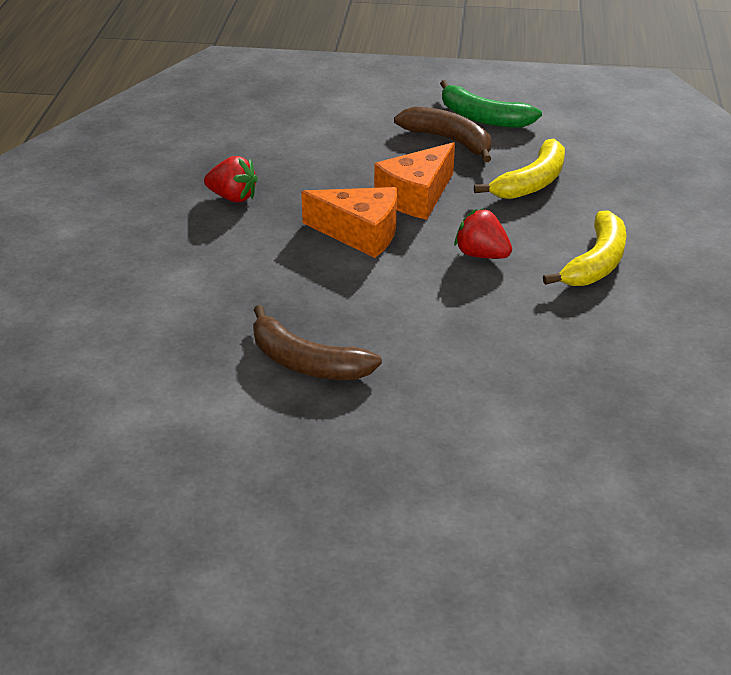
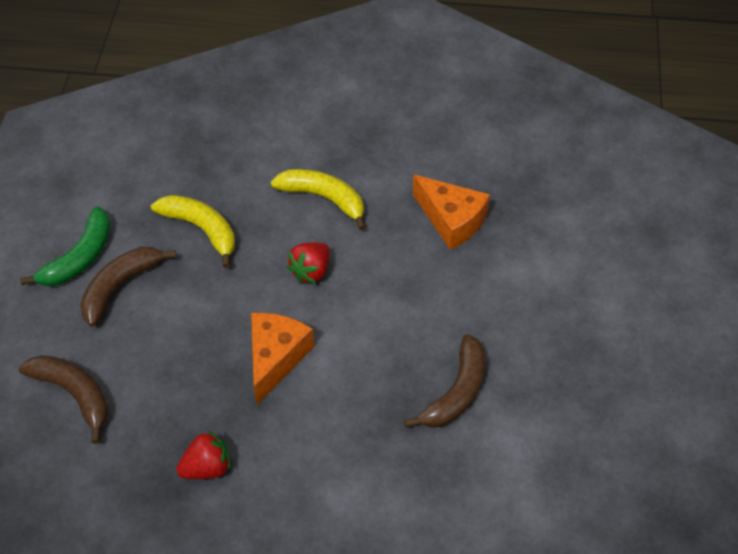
camera: 90 degrees left, 15 degrees up
red strawberry [204,156,258,203] -> red strawberry turned 45 degrees clockwise [176,430,231,479]
orange cheese [374,142,455,220] -> orange cheese moved to [413,175,490,250]
none -> brown banana [19,355,109,444]

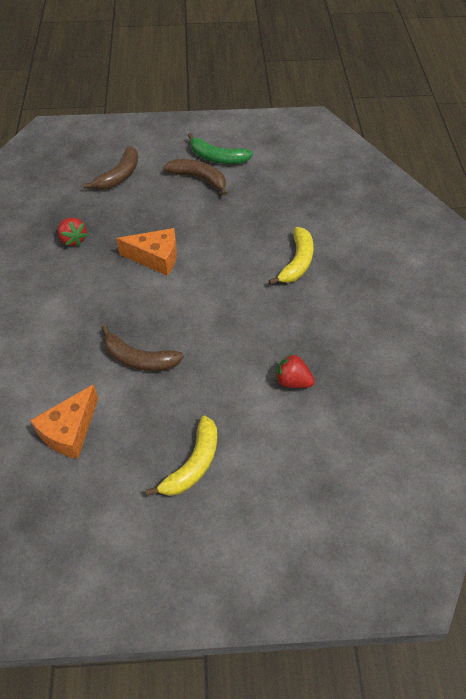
camera: 80 degrees right, 0 degrees up
yellow banana [151,195,235,268] -> yellow banana moved to [146,416,217,496]
red strawberry [287,242,330,284] -> red strawberry moved to [275,353,315,388]
orange cheese [413,175,490,250] -> orange cheese moved to [30,384,98,459]

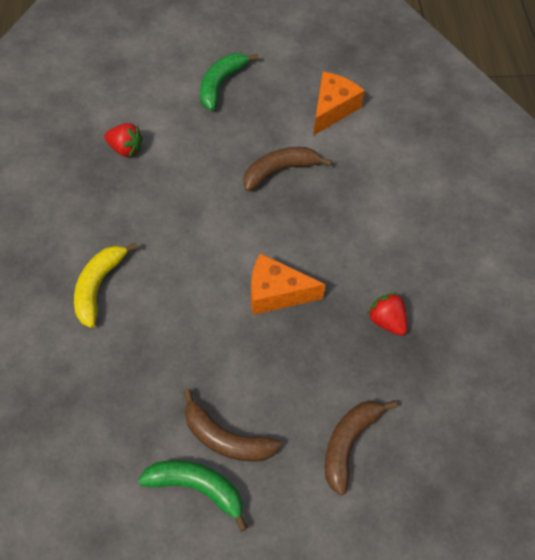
camera: 175 degrees right, 5 degrees up
brown banana [102,325,184,371] -> brown banana turned 45 degrees counterclockwise [243,147,332,192]
yellow banana [146,416,217,496] -> green banana [200,53,259,111]

